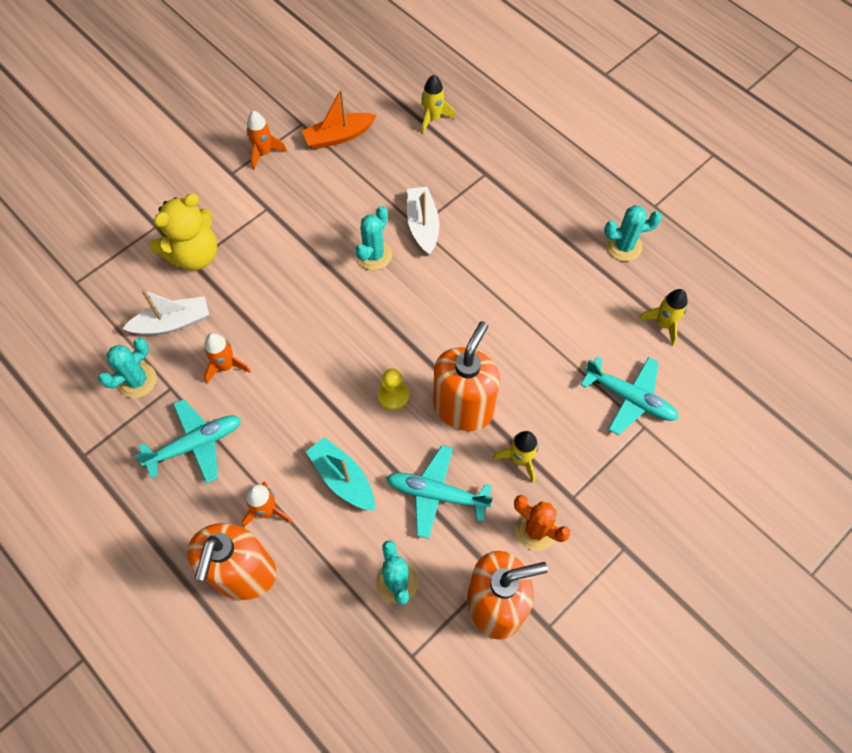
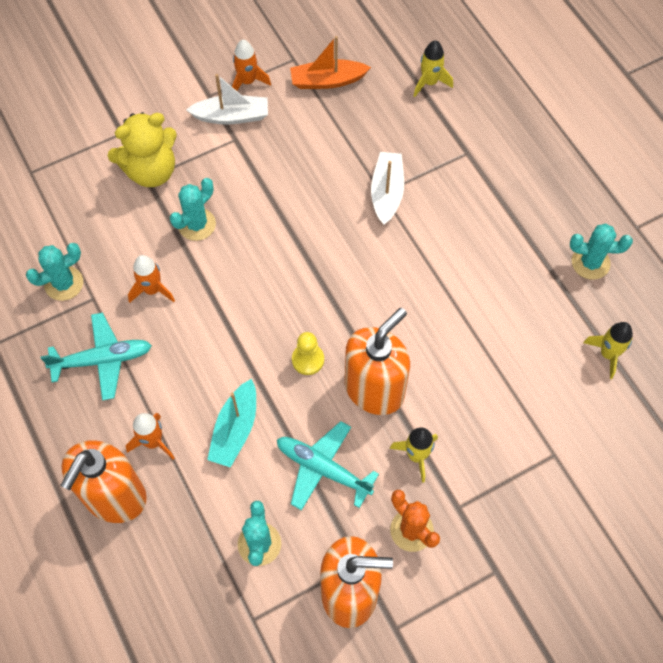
camera: 15 degrees right, 0 degrees up
white boat [122,290,209,335] -> white boat moved to [186,74,268,124]
turquoise boat [306,437,375,511] -> turquoise boat turned 135 degrees counterclockwise [207,379,256,467]
turquoise cactus [356,206,392,270] -> turquoise cactus moved to [170,178,216,241]
turquoise plane [581,356,679,435] -> none

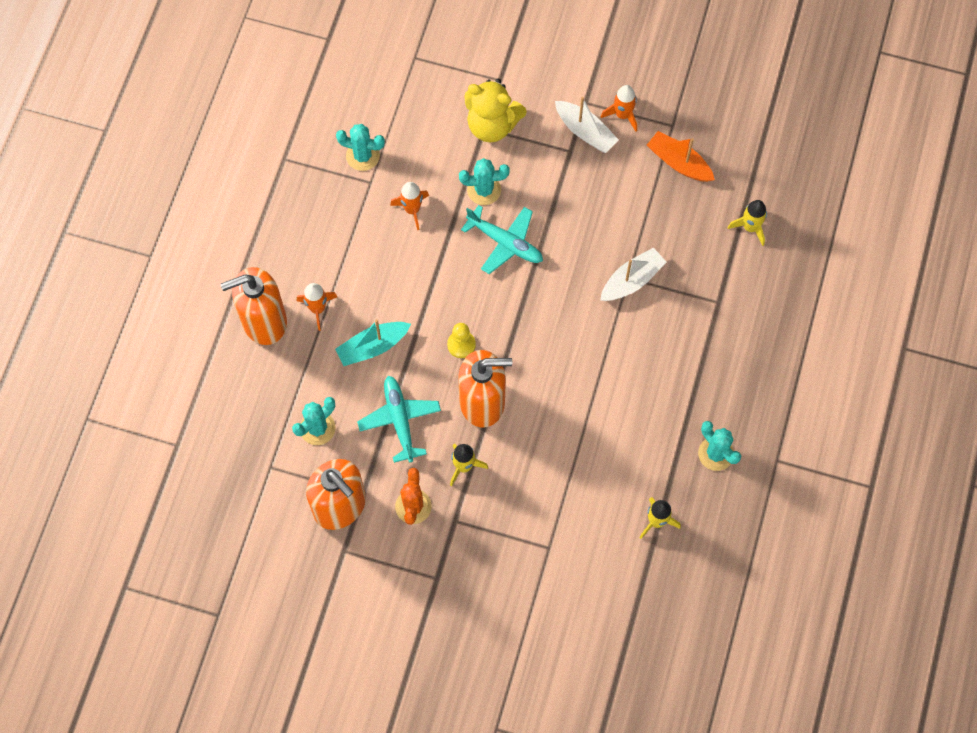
camera: 45 degrees right, 5 degrees up
turquoise plane [40,313,152,401] -> turquoise plane moved to [461,205,543,274]

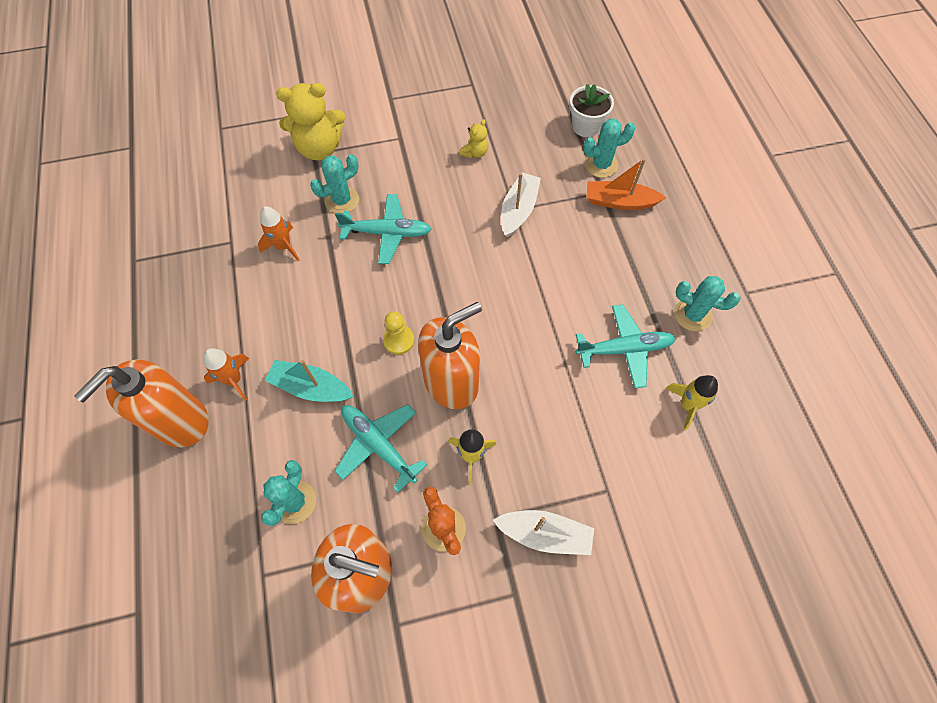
camera: 30 degrees left, 5 degrees down
turquoise boat [335,319,411,366] -> turquoise boat turned 75 degrees clockwise [265,360,354,402]
turquoise cactus [336,124,385,171] -> turquoise cactus moved to [583,118,635,178]
white boat [555,97,618,153] -> white boat moved to [493,510,594,555]
orange rocket [601,85,637,132] -> none
orange boat [647,131,715,182] -> orange boat moved to [586,158,666,210]
yellow rocket [728,200,767,246] -> white flower pot [569,84,614,137]
none -> yellow teddy bear [460,119,489,158]
none -> turquoise plane [575,304,676,388]

